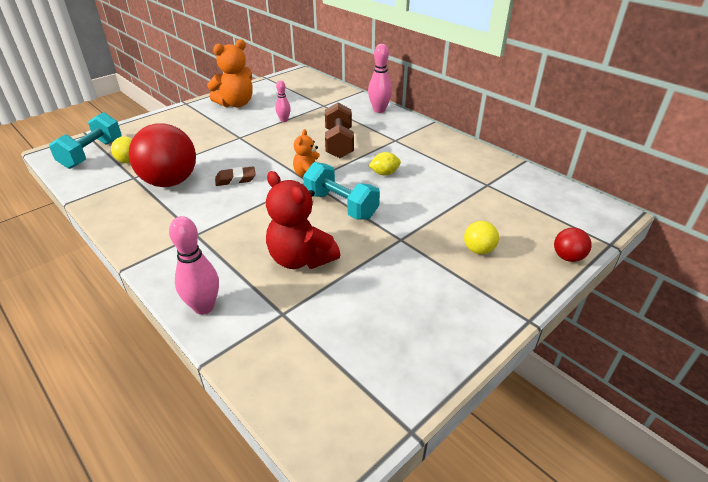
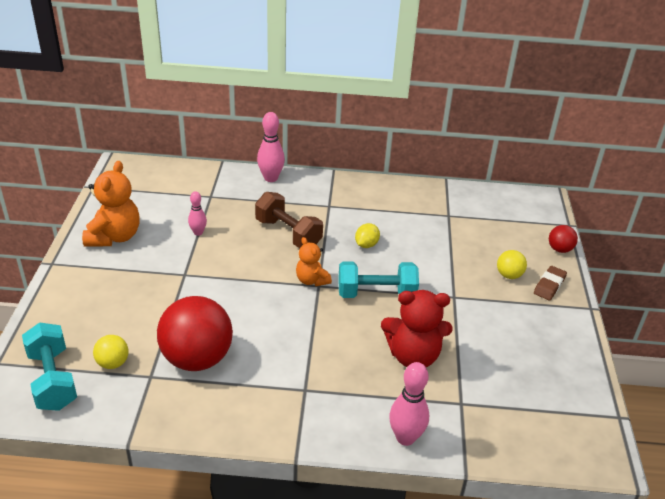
camera: 45 degrees left, 0 degrees up
brown eraser [215,167,256,186] -> brown eraser moved to [534,266,567,300]

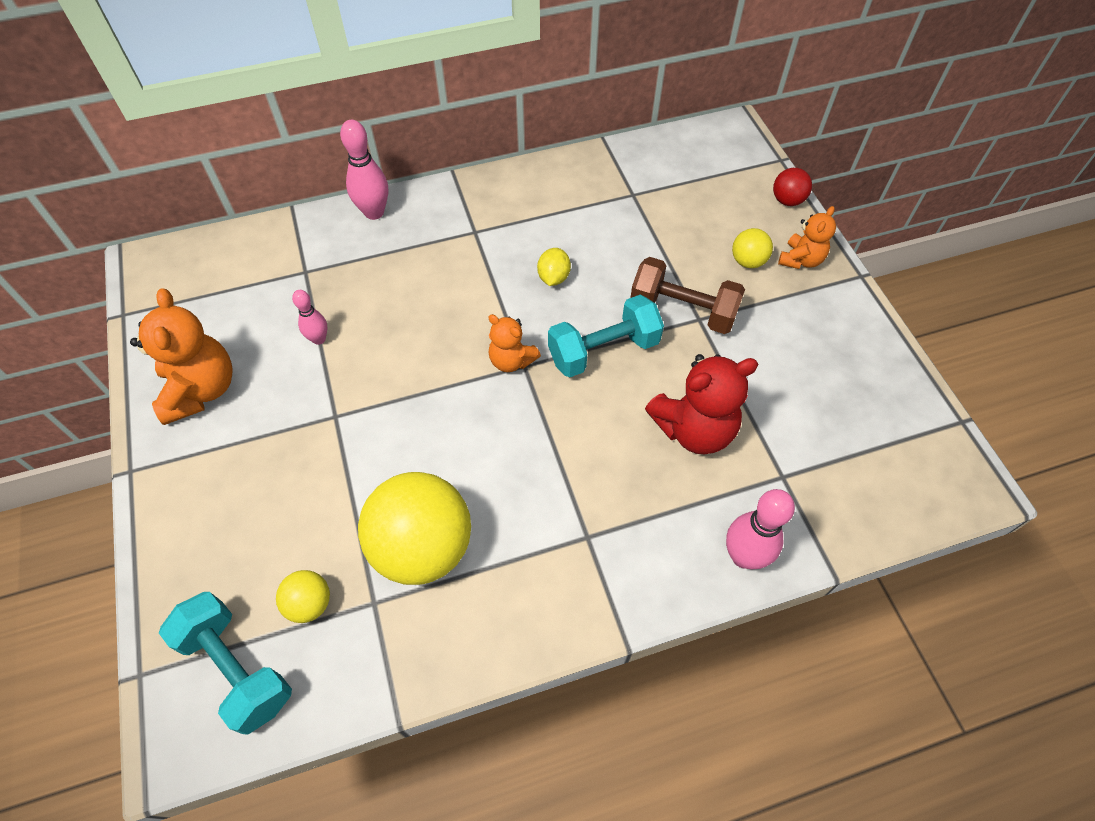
camera: 20 degrees left, 20 degrees up
red ball [157,296,233,371] -> yellow ball [358,472,471,585]
brown dumbbell [255,192,323,248] -> brown dumbbell moved to [630,257,745,334]
brown eraser [534,266,567,300] -> orange teddy bear [778,206,836,269]

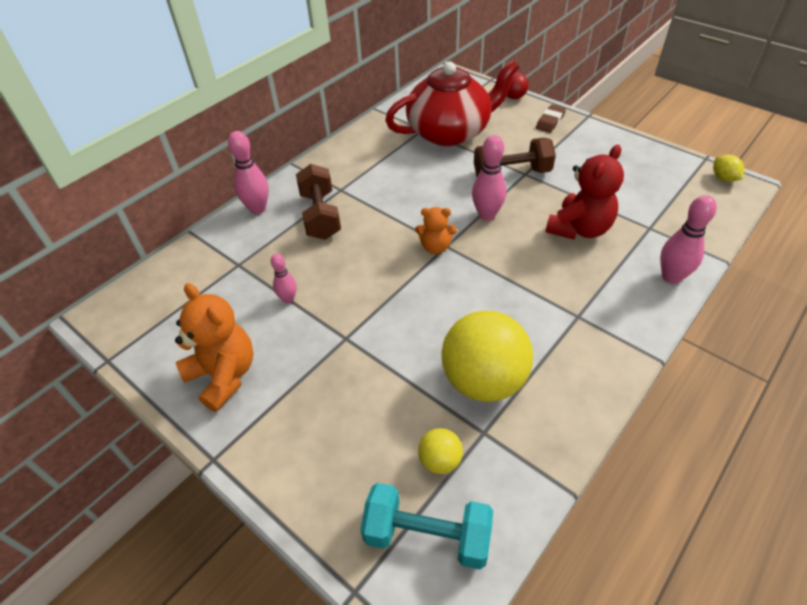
camera: 30 degrees left, 10 degrees down
yellow lemon [537,248,571,286] -> yellow lemon moved to [713,154,744,182]
turquoise dumbbell [548,295,664,377] -> pink bowling pin [472,135,506,221]
yellow ball [732,228,773,268] -> none
orange teddy bear [778,206,836,269] -> brown eraser [536,104,566,133]
none -> brown dumbbell [296,164,341,240]
none -> red teapot [385,60,519,146]

